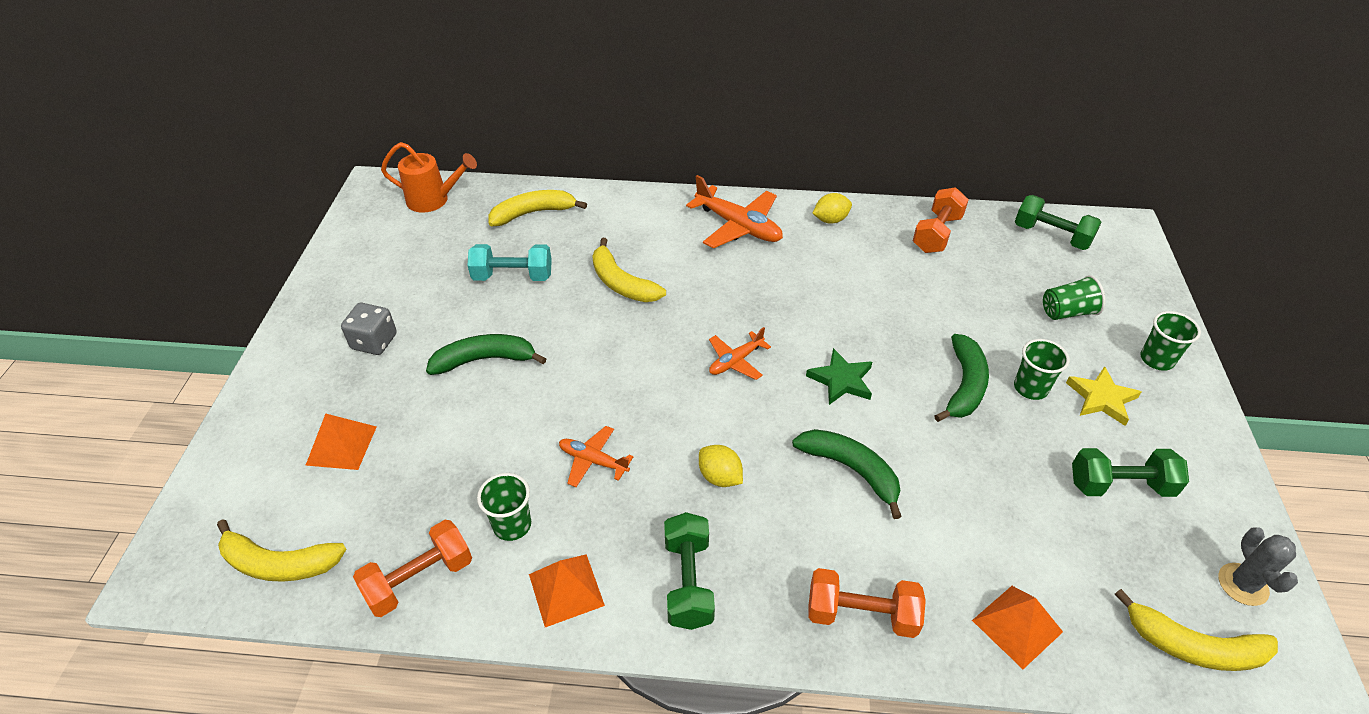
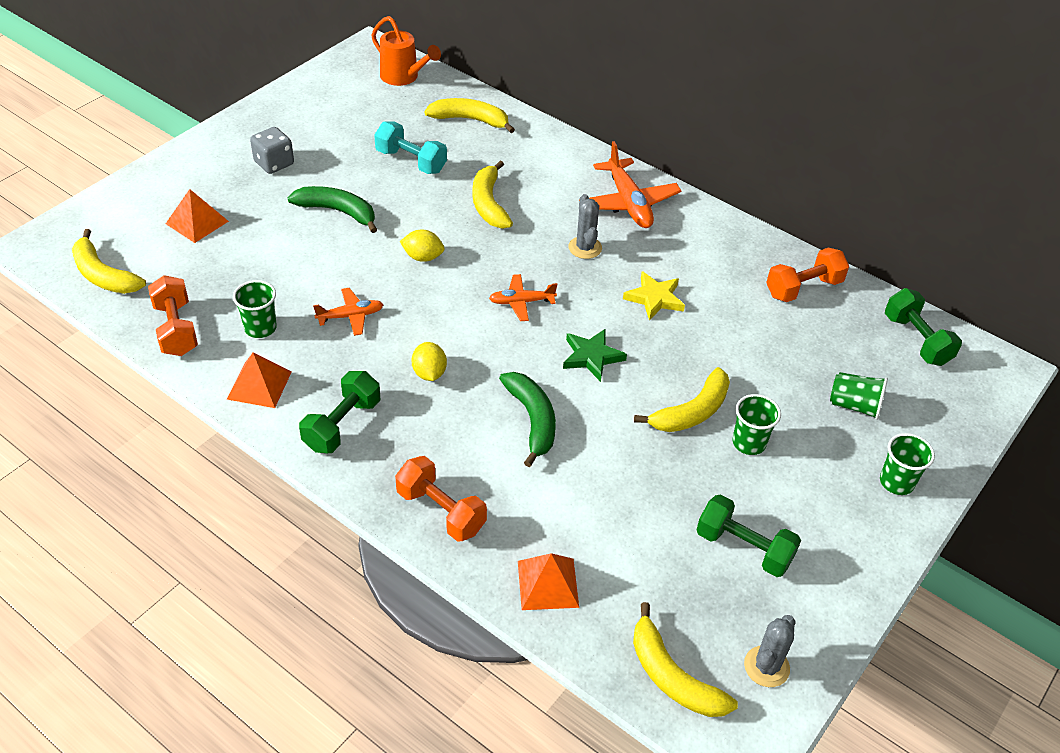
camera: 30 degrees right, 0 degrees up
orange dumbbell [353,520,472,617] -> orange dumbbell turned 75 degrees clockwise [148,275,198,356]
orange plane [559,426,633,487] -> orange plane turned 105 degrees clockwise [313,288,384,336]
yellow lemon [813,193,852,224] -> yellow lemon moved to [400,230,445,262]
green banana [934,334,989,422] -> yellow banana [634,367,730,432]
yellow star [1066,366,1141,426] -> yellow star moved to [623,271,685,320]
none -> grey cactus [568,194,602,259]

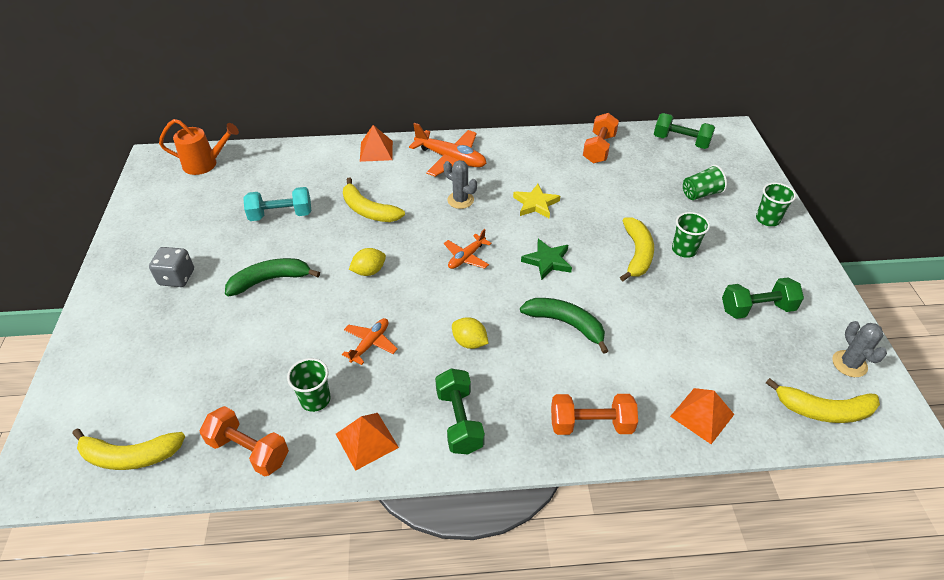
camera: 40 degrees left, 0 degrees up
orange pyramid [166,189,229,243] -> orange pyramid moved to [360,125,393,162]
yellow banana [424,98,515,133] -> none

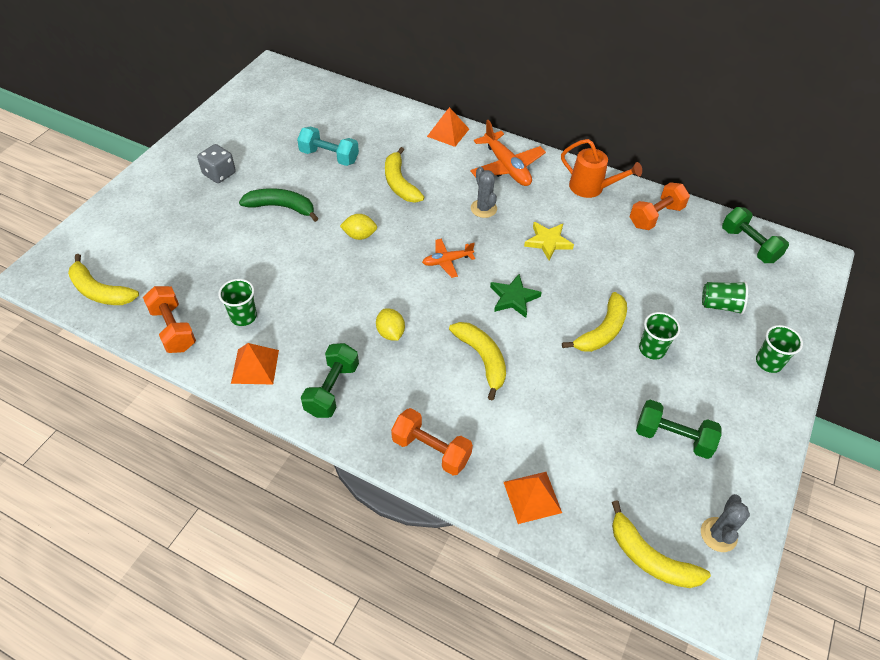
camera: 30 degrees right, 5 degrees up
orange watering can [159,119,239,175] -> orange watering can moved to [561,139,642,198]
orange plane [342,318,398,365] -> none
green banana [520,298,608,354] -> yellow banana [449,322,506,400]

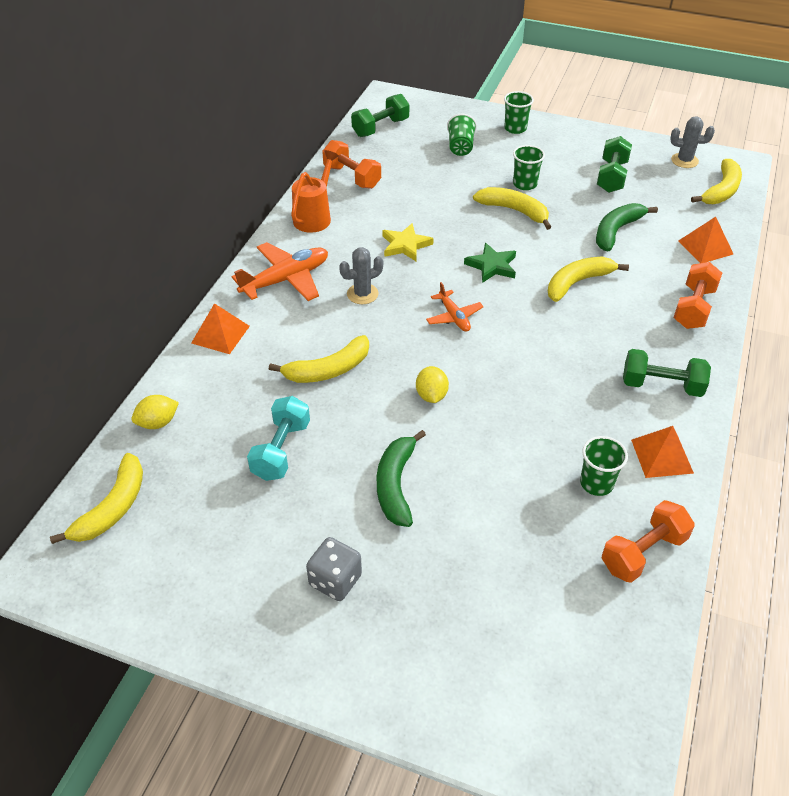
camera: 95 degrees left, 5 degrees down
yellow banana [68,254,139,305] -> yellow banana moved to [50,453,143,544]
yellow lemon [376,308,405,341] -> yellow lemon moved to [131,395,179,429]
none -> green banana [596,203,658,251]

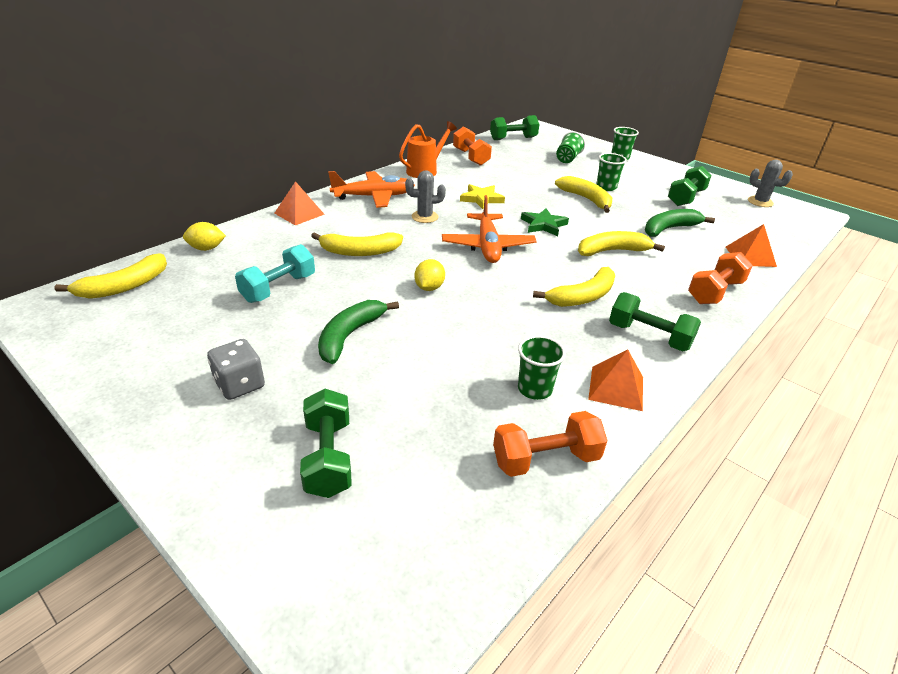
camera: 20 degrees right, 10 degrees down
orange plane [426,282,484,332] -> orange plane [442,195,537,263], size x1.73
yellow banana [691,159,742,204] -> yellow banana moved to [533,267,615,307]
none -> green dumbbell [300,389,352,498]

